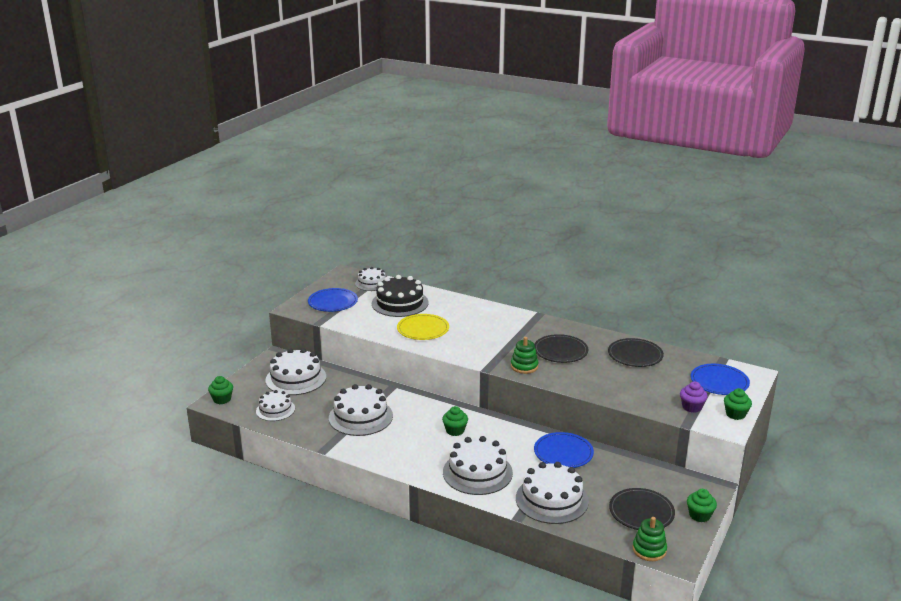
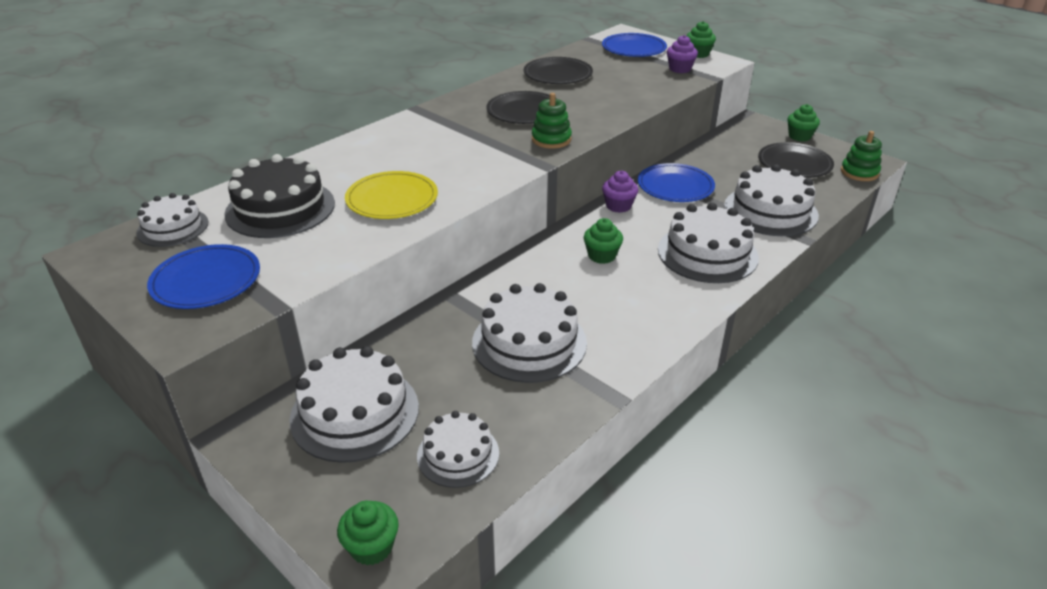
camera: 75 degrees left, 10 degrees up
none -> purple cupcake [602,171,638,213]

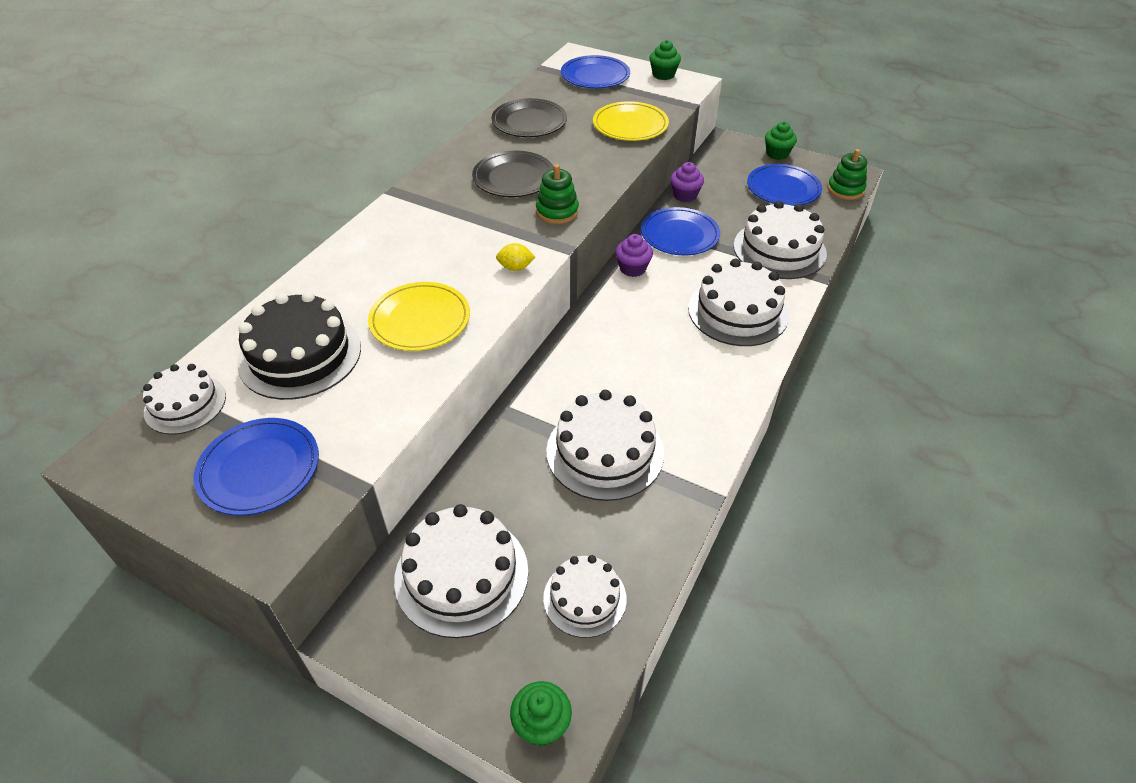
camera: 15 degrees left, 10 degrees up
green cupcake [584,218,623,264] -> none
purple cupcake [667,35,698,73] -> purple cupcake moved to [670,162,704,202]
black plate [758,142,834,178] -> blue plate [747,164,822,206]
none -> yellow lemon [496,243,535,271]
none -> yellow plate [593,101,669,141]

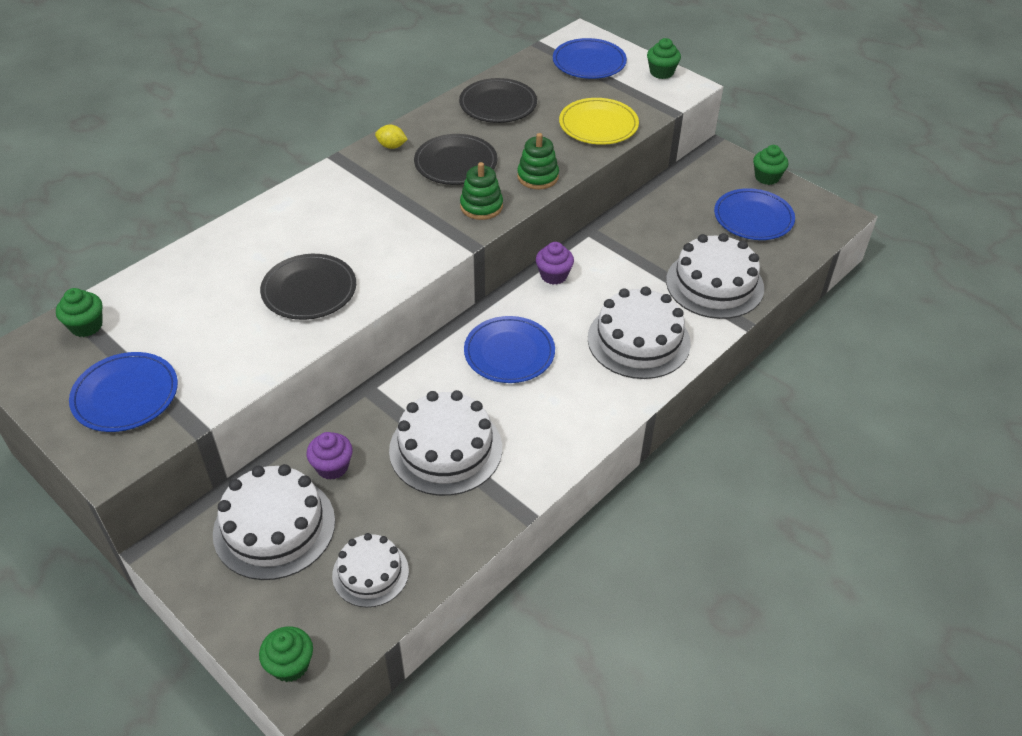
camera: 15 degrees right, 0 degrees up
white cake [143,364,226,435] -> green cupcake [56,288,103,337]
black cake [237,292,361,400] -> none
yellow plate [368,282,470,351] -> black plate [260,254,356,320]
yellow lemon [496,243,535,271] -> yellow lemon moved to [375,125,408,149]
blue plate [641,207,720,255] -> blue plate moved to [464,316,555,383]
purple cupcake [670,162,704,202] -> purple cupcake moved to [306,432,353,480]
green stacking toy [827,149,867,200] -> green stacking toy moved to [517,133,559,189]

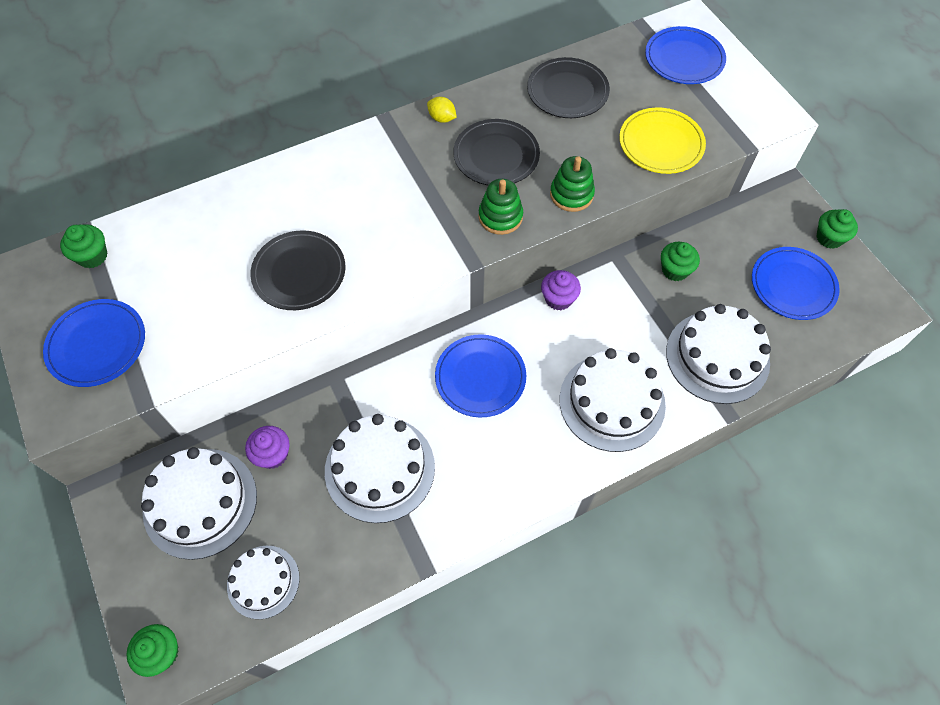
camera: 20 degrees right, 15 degrees up
green cupcake [647,38,681,79] -> green cupcake moved to [661,242,700,281]

